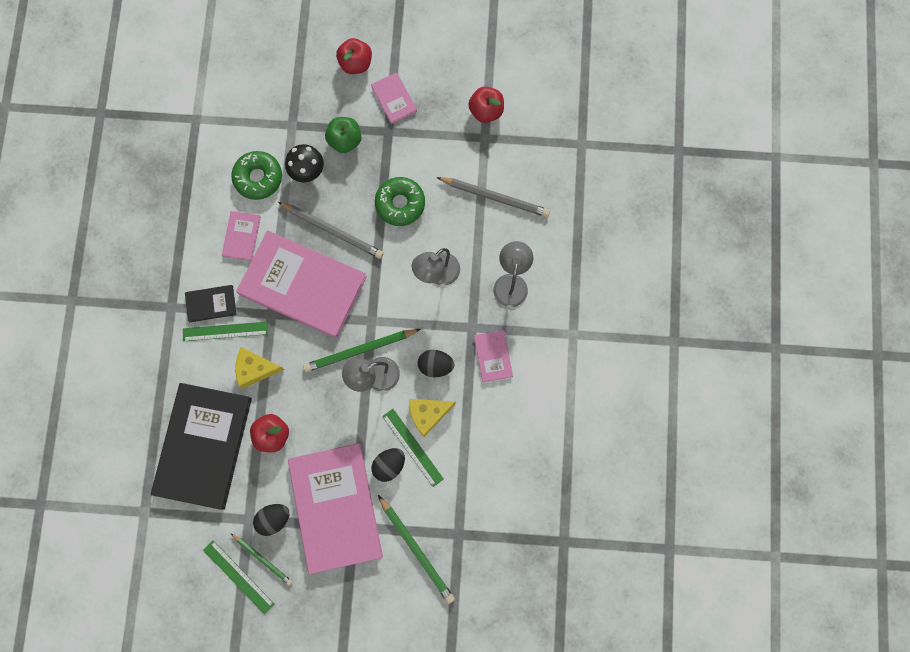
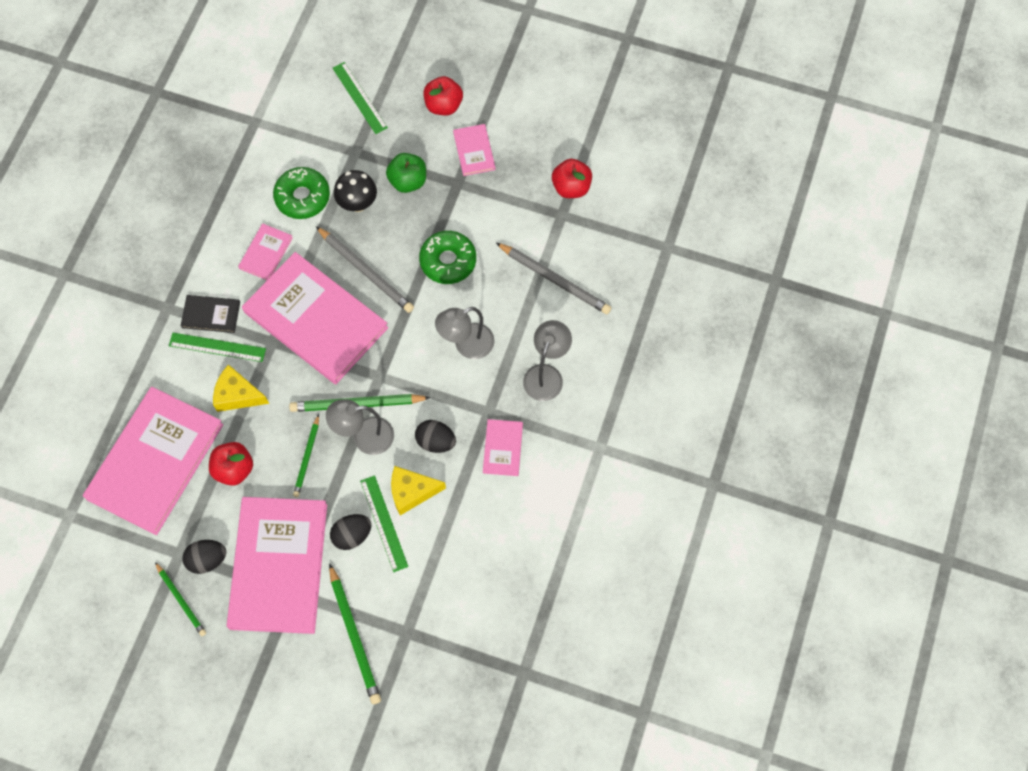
camera: 15 degrees right, 10 degrees down
black book [151,383,252,510] -> pink book [83,387,223,535]
green ruler [203,540,274,614] -> green ruler moved to [333,62,388,134]
none -> green pencil [293,414,319,497]

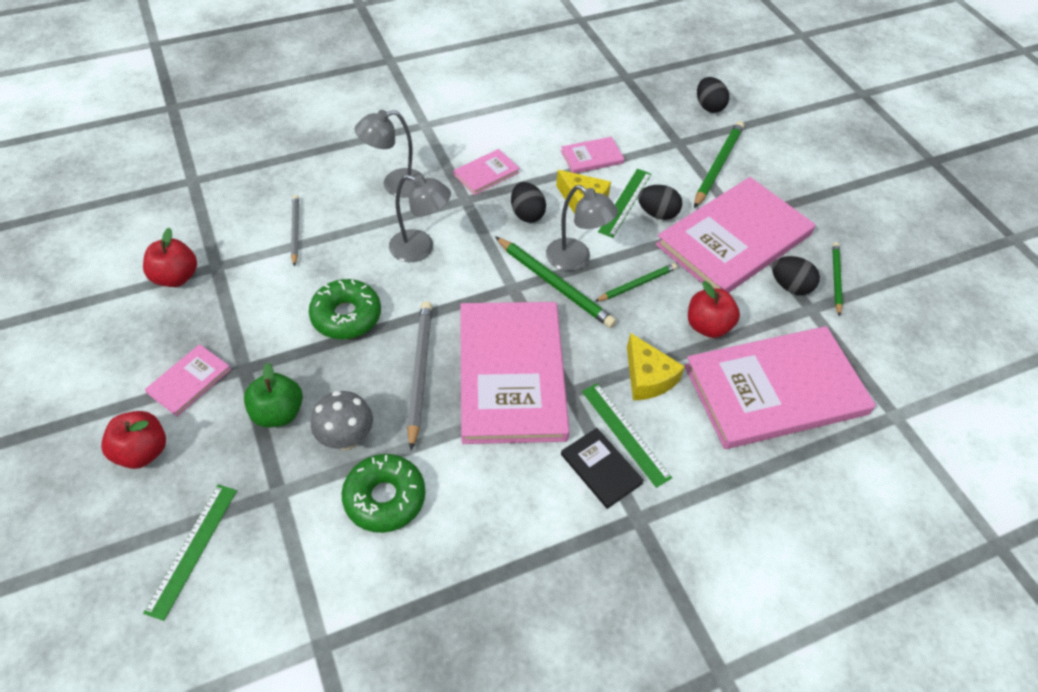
camera: 135 degrees left, 15 degrees down
pink book [238,223,293,280] -> pink book moved to [561,137,625,173]
black mushroom [334,170,377,212] -> grey mushroom [311,391,373,450]
grey pencil [496,243,611,314] -> grey pencil [291,195,299,266], size x0.62
none -> black egg [697,77,729,113]

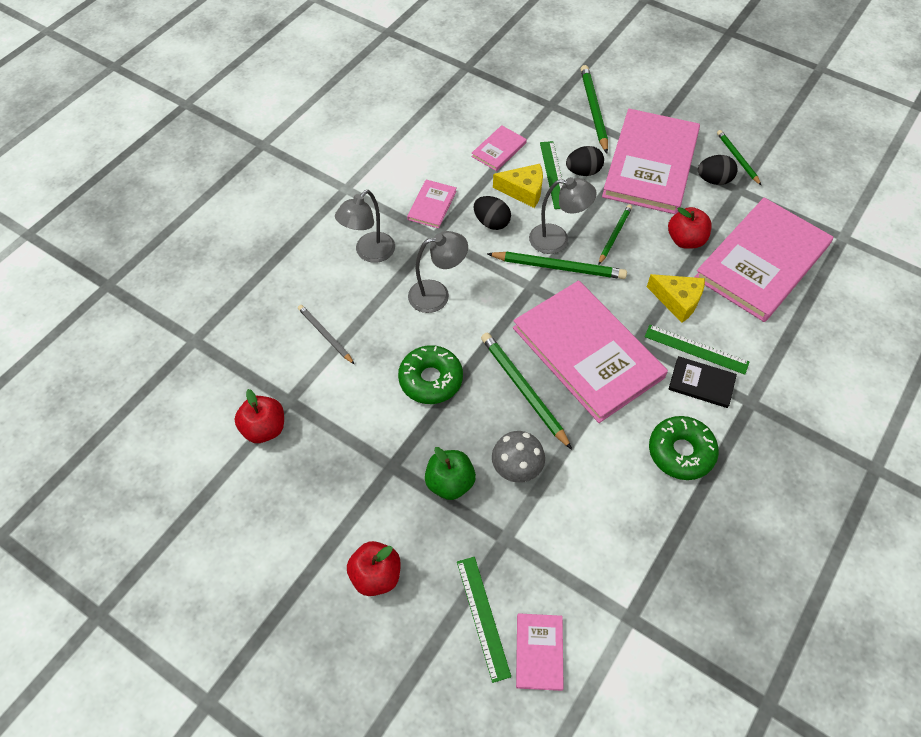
camera: 30 degrees left, 5 degrees up
pink book [145,344,231,416] -> pink book moved to [516,613,564,691]
green donut [342,454,426,533] -> green donut moved to [649,416,719,480]
grey pencil [407,301,432,451] -> green pencil [481,333,572,450]
black egg [697,77,729,113] -> none

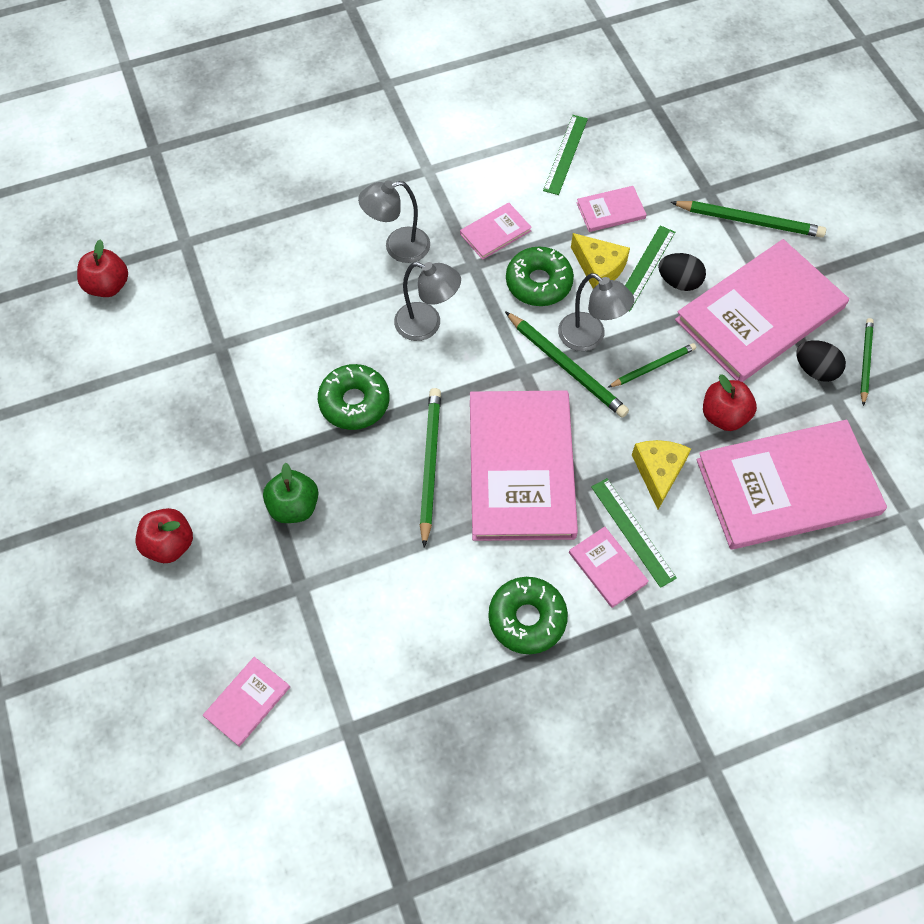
camera: 35 degrees right, 5 degrees up
red apple [234,389,284,443] -> red apple moved to [77,239,128,297]
grey pencil [298,305,354,364] -> none
green ruler [457,557,511,683] -> green ruler moved to [543,115,588,195]
black egg [473,196,511,230] -> green donut [506,247,574,306]
grey mushroom [492,431,545,483] -> none
green pencil [581,65,608,153] -> green pencil turned 75 degrees clockwise [671,201,826,238]
yellow cheese [647,274,705,323] -> yellow cheese turned 150 degrees counterclockwise [632,440,691,510]
black book [668,356,737,408] -> pink book [569,527,649,608]

